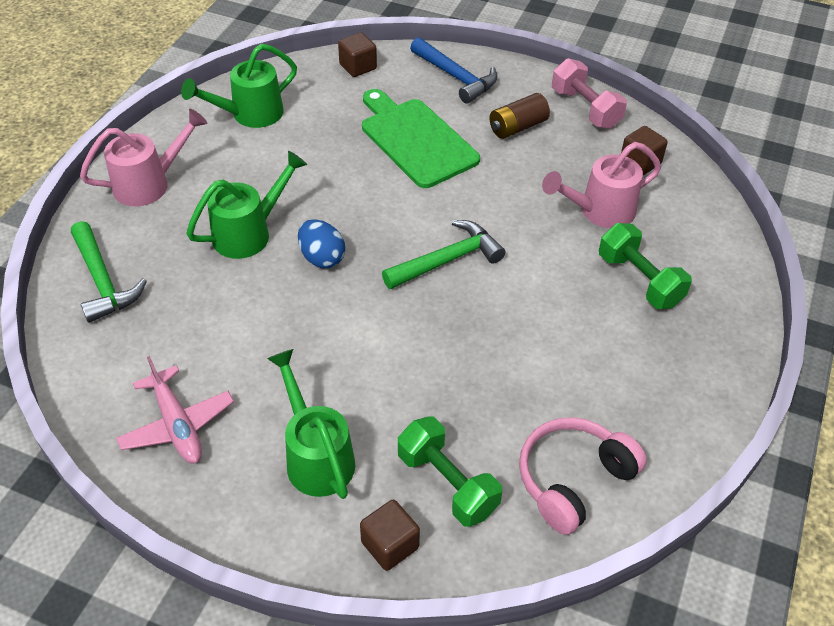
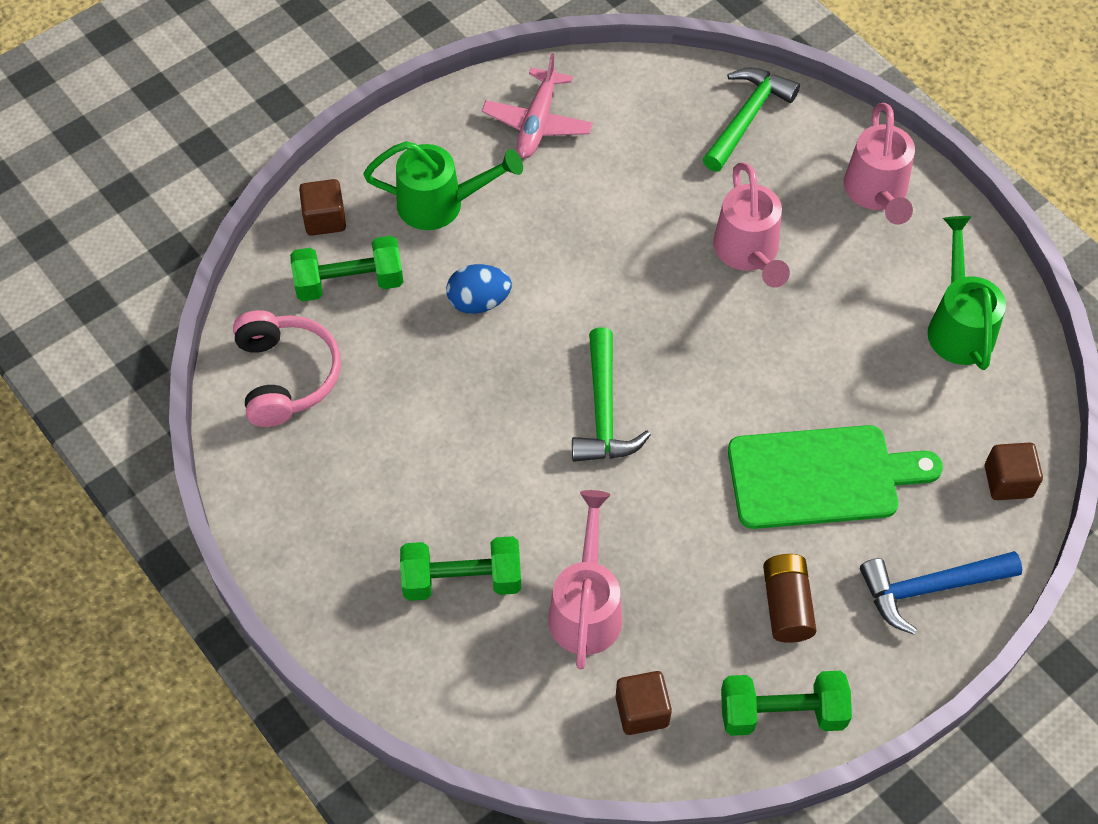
camera: 120 degrees right, 10 degrees up
green hammer [71,221,147,323] -> green hammer turned 120 degrees clockwise [703,67,800,172]
pink plane [116,356,234,463] -> pink plane turned 75 degrees counterclockwise [482,53,593,158]
green watering can [186,151,307,259] -> pink watering can [713,162,790,287]
blue egg [298,219,345,268] -> blue egg moved to [446,264,512,314]
pink dumbbell [552,58,627,129] -> green dumbbell [721,671,852,736]

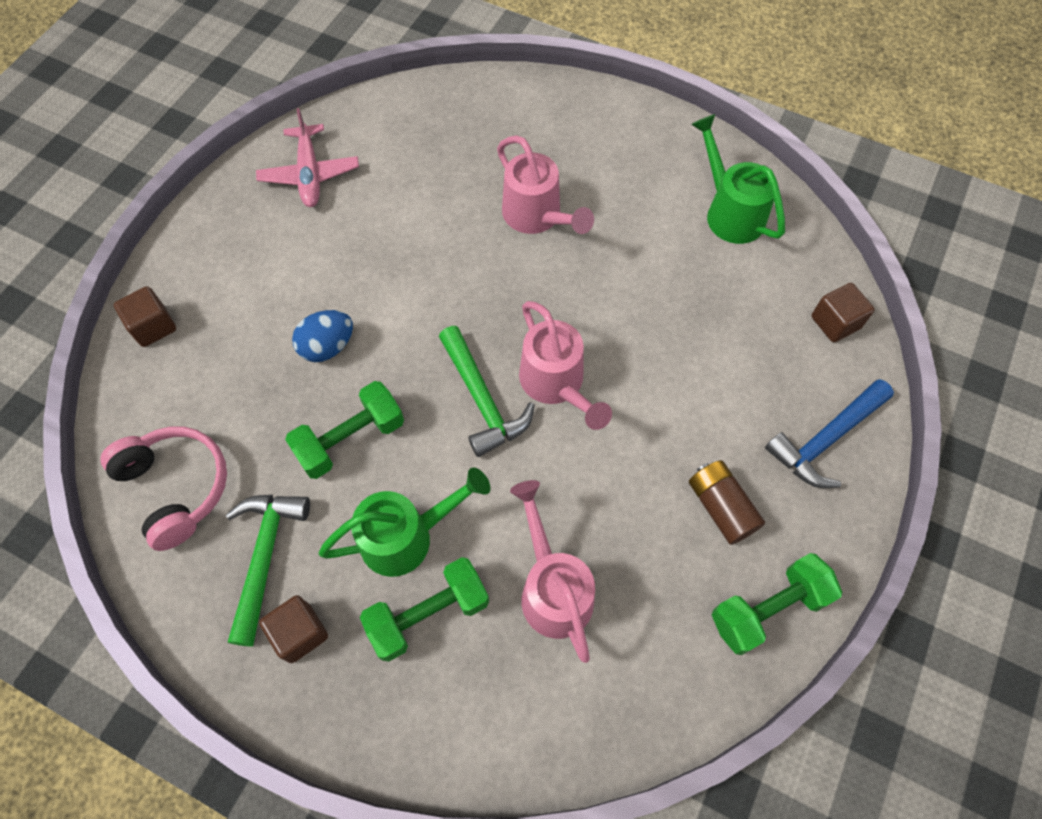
camera: 25 degrees left, 5 degrees up
green dumbbell [290,236,404,301] -> green dumbbell moved to [285,381,404,479]
green watering can [363,141,523,230] -> green watering can moved to [319,467,491,577]
brown cube [616,671,672,735] -> brown cube moved to [259,595,328,663]
green hammer [703,67,800,172] -> green hammer moved to [226,495,310,646]
green cutting board [728,425,943,529] -> none
pink watering can [844,103,915,225] -> pink watering can moved to [519,301,612,430]

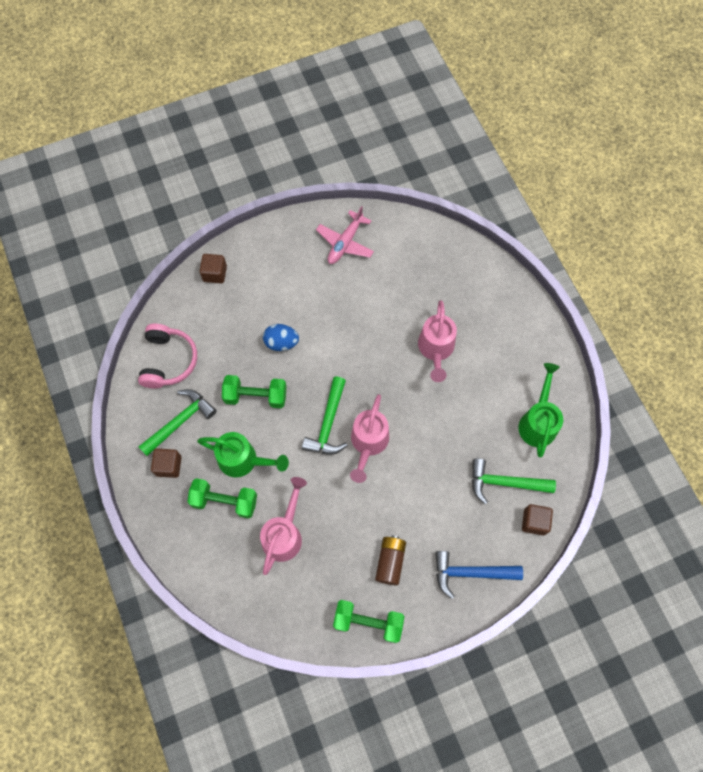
camera: 40 degrees right, 5 degrees up
none -> green hammer [472,459,556,504]

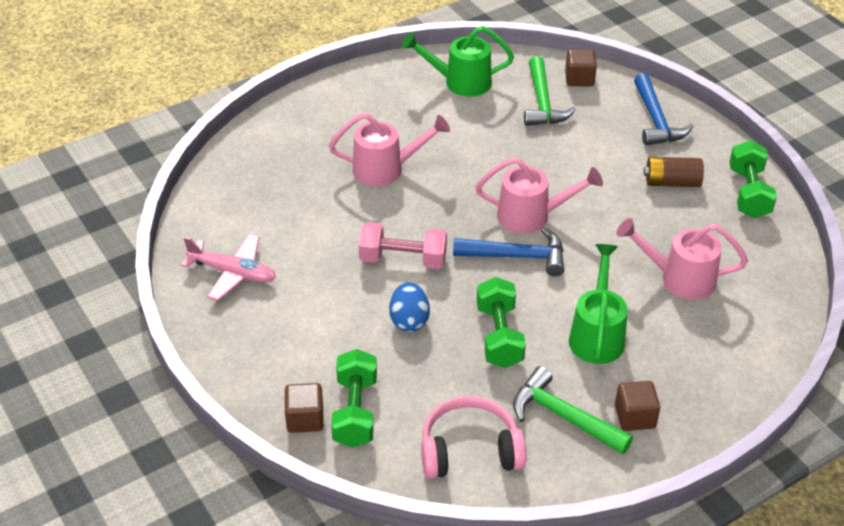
camera: 100 degrees left, 25 degrees down
green dumbbell [187,478,257,519] -> green dumbbell moved to [331,349,377,448]
green hammer [302,377,348,455] -> blue hammer [453,227,564,276]
none -> pink dumbbell [359,222,447,269]

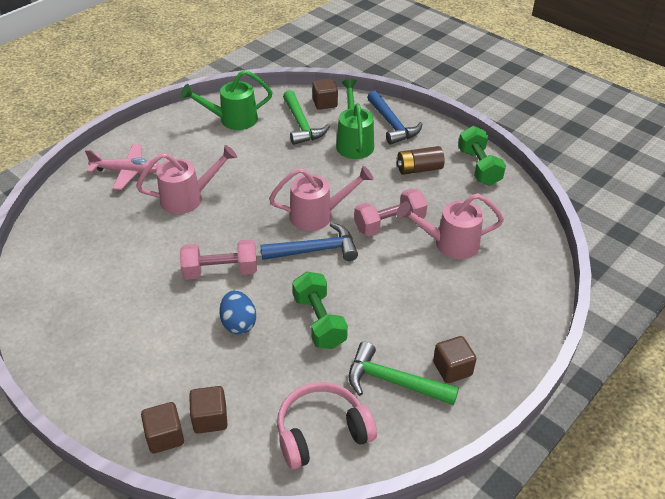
camera: 15 degrees left, 0 degrees up
pink plane [181,234,276,301] -> pink plane moved to [85,144,160,190]
green dumbbell [331,349,377,448] -> brown cube [189,386,228,434]
green watering can [569,244,628,364] -> green watering can moved to [336,79,374,159]
none -> pink dumbbell [354,188,428,236]

